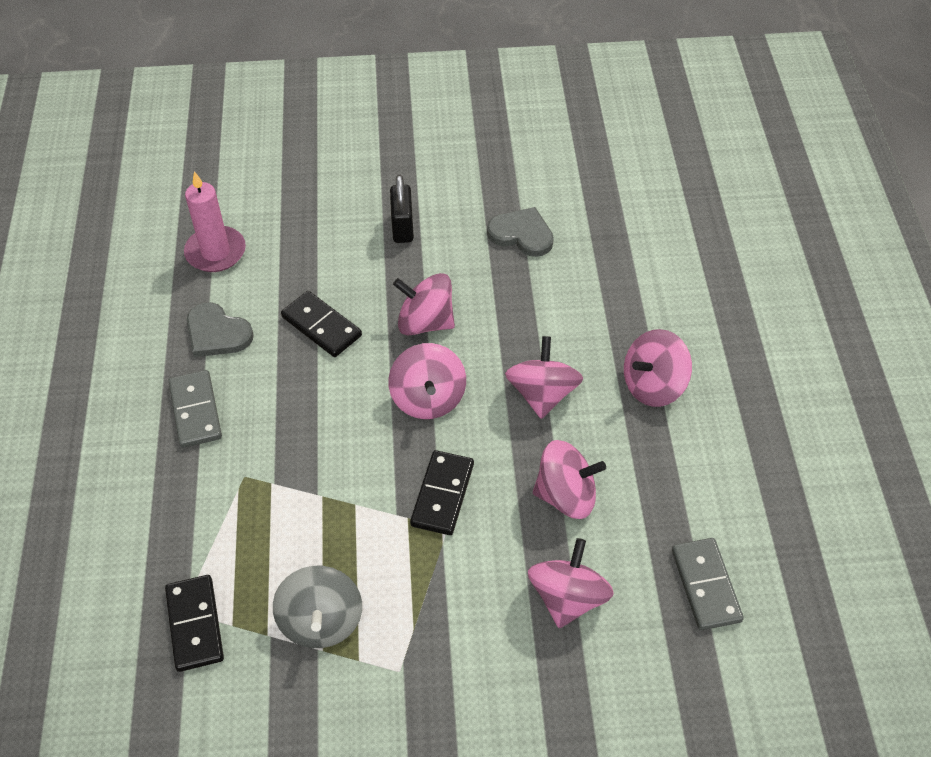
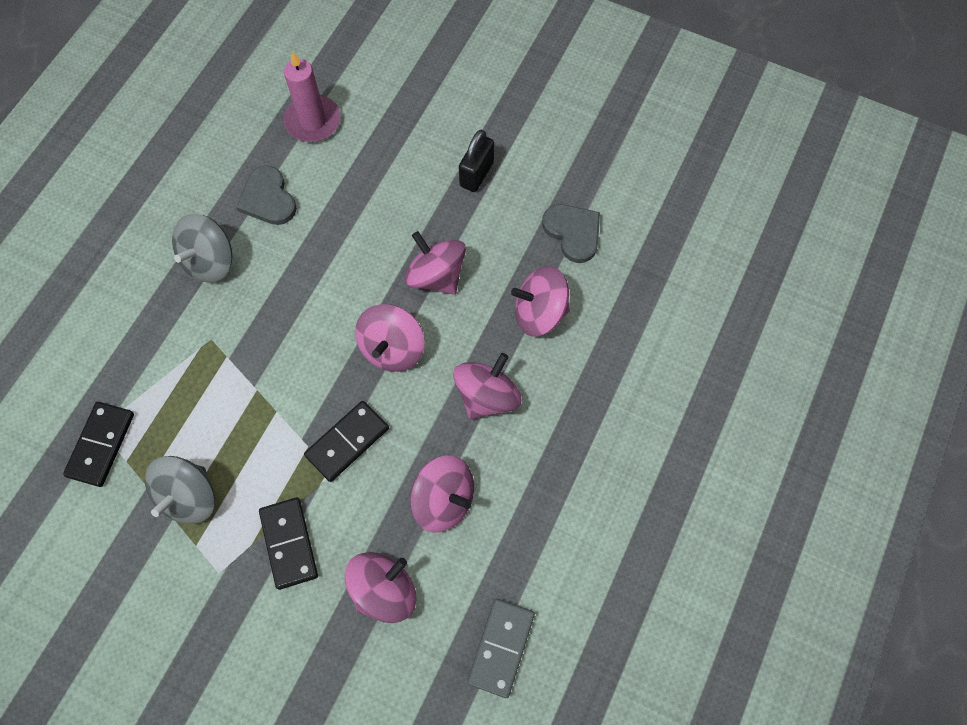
camera: 30 degrees right, 15 degrees up
grey domino [168,370,222,448] -> grey spinning top [172,214,233,283]
black domino [281,291,362,357] -> black domino moved to [259,498,318,590]
pink spinning top [624,329,692,407] -> pink spinning top moved to [511,266,570,337]

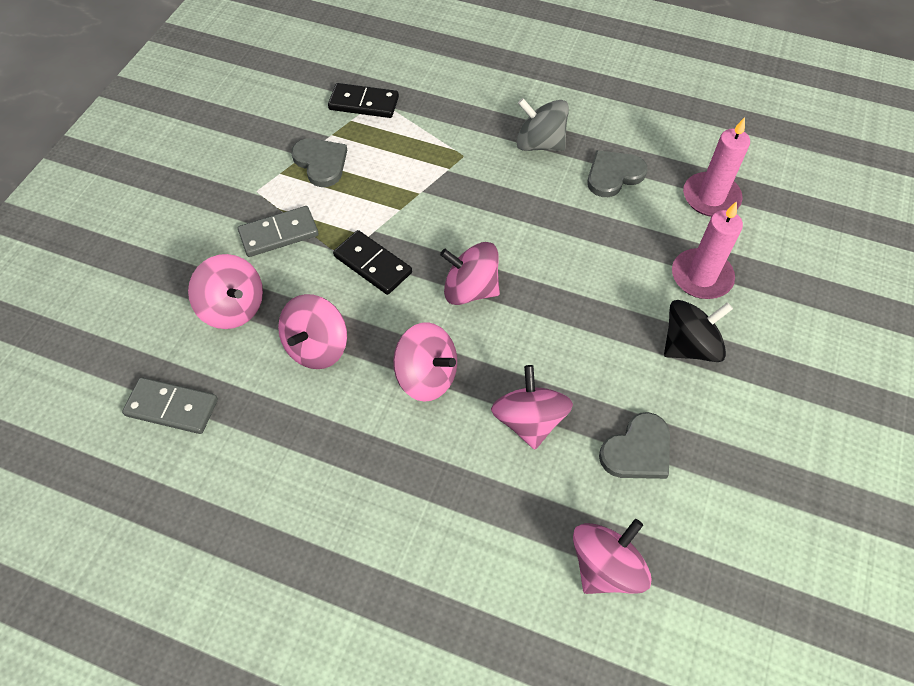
camera: 85 degrees right, 10 degrees down
grey spinning top [145,456,215,524] -> grey heart [291,138,347,187]
black domino [259,498,318,590] -> grey domino [238,206,318,257]
pink spinning top [404,231,466,295] -> pink spinning top moved to [573,519,652,594]
black padlock [459,130,494,192] -> black spinning top [664,300,733,362]
none -> pink candle [672,201,743,299]

